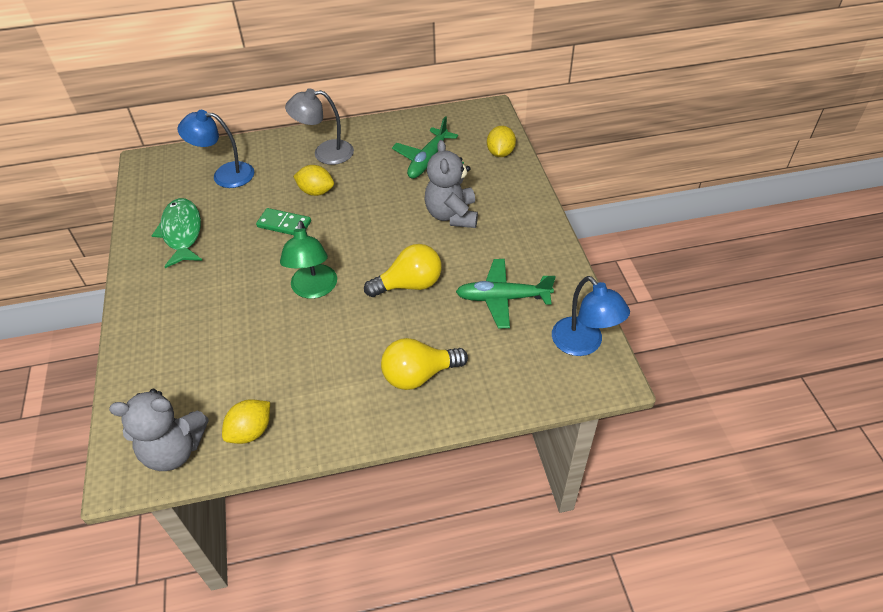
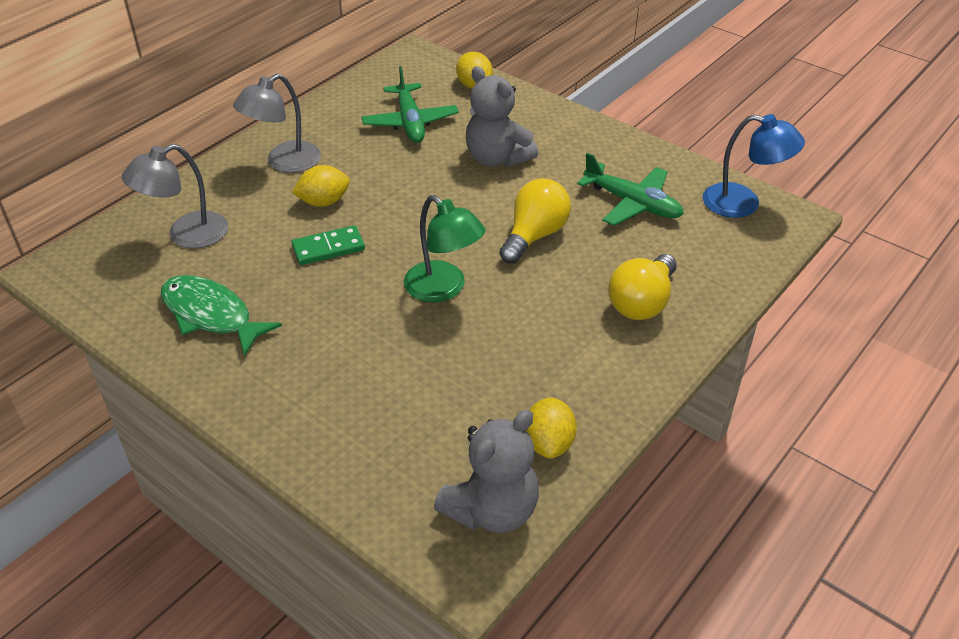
camera: 40 degrees left, 5 degrees down
blue lamp [178,110,254,188] -> grey lamp [122,144,228,249]
green plane [456,259,556,328] -> green plane turned 105 degrees counterclockwise [577,153,684,226]

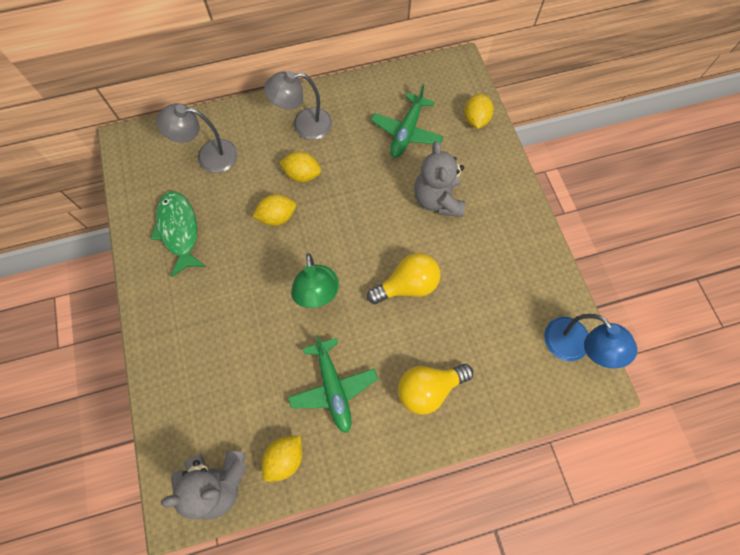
camera: 35 degrees right, 25 degrees up
green domino [291,225,365,265] -> yellow lemon [252,194,296,226]
green plane [577,153,684,226] -> green plane moved to [288,335,378,433]

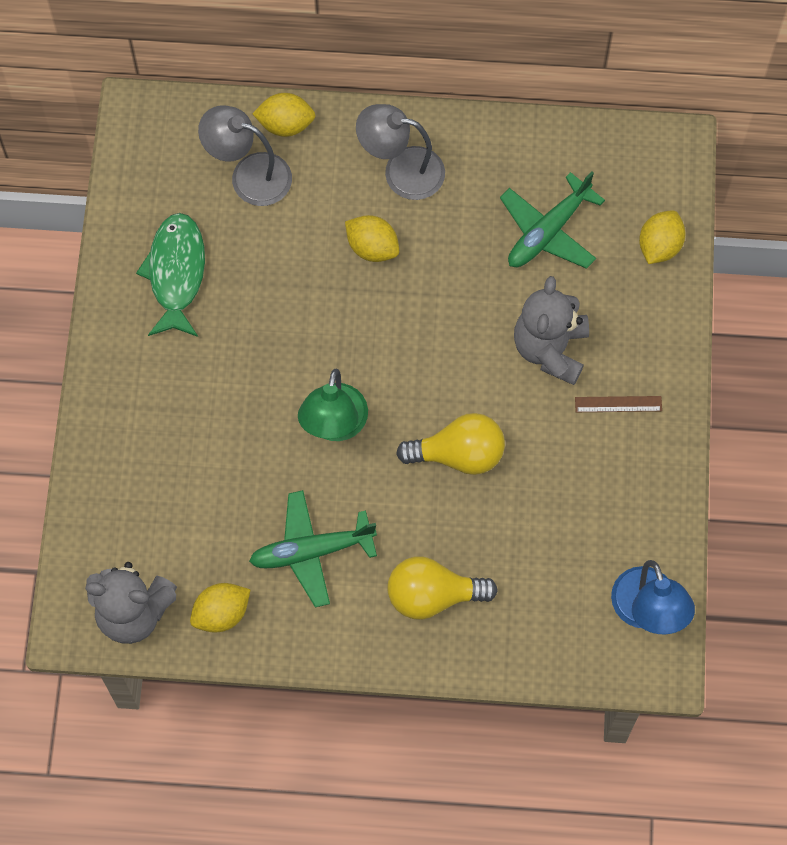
camera: 20 degrees right, 0 degrees up
yellow lemon [252,194,296,226] -> yellow lemon moved to [252,93,316,137]
green plane [288,335,378,433] -> green plane turned 75 degrees clockwise [249,490,377,608]
none -> brown ruler [575,396,662,412]

